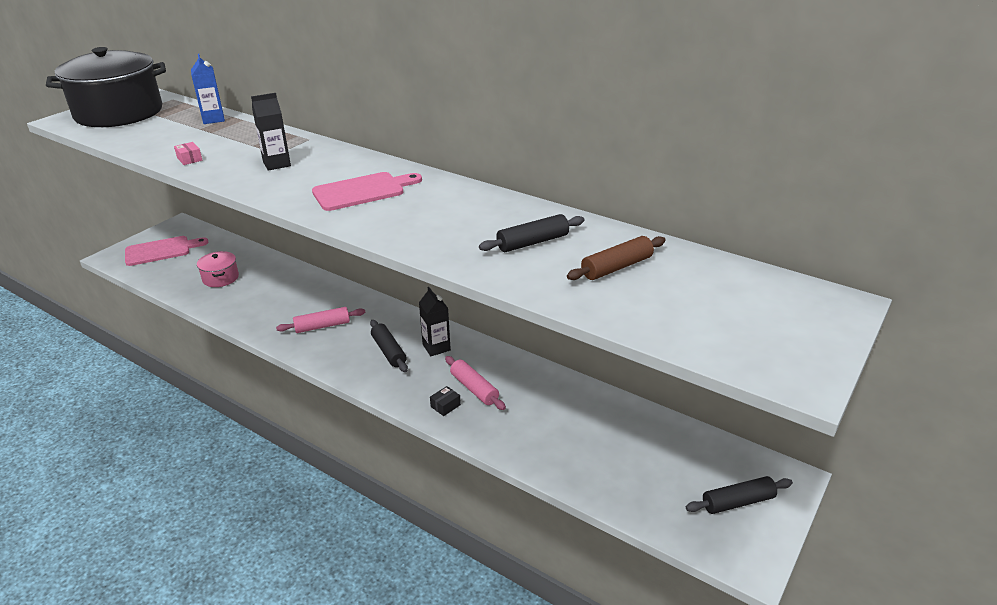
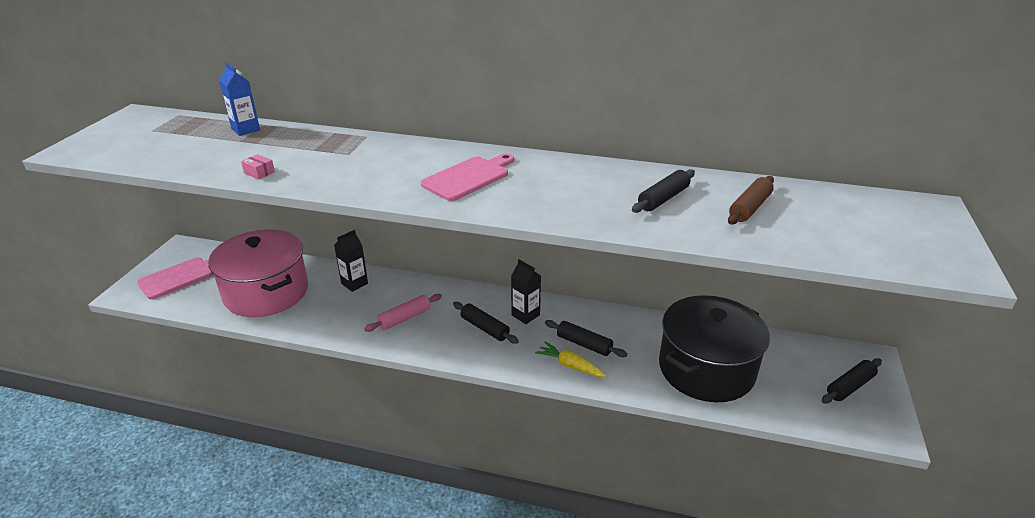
camera: 20 degrees left, 0 degrees up
black pot [46,47,166,127] -> black pot moved to [659,295,770,402]
pink pot [197,251,239,287] -> pink pot [208,229,308,317], size x2.25
black carton [251,93,291,171] -> black carton moved to [334,230,368,292]
black box [430,386,461,416] -> yellow carrot [535,342,606,377]
pink rolling pin [445,356,506,410] -> black rolling pin [545,320,627,357]

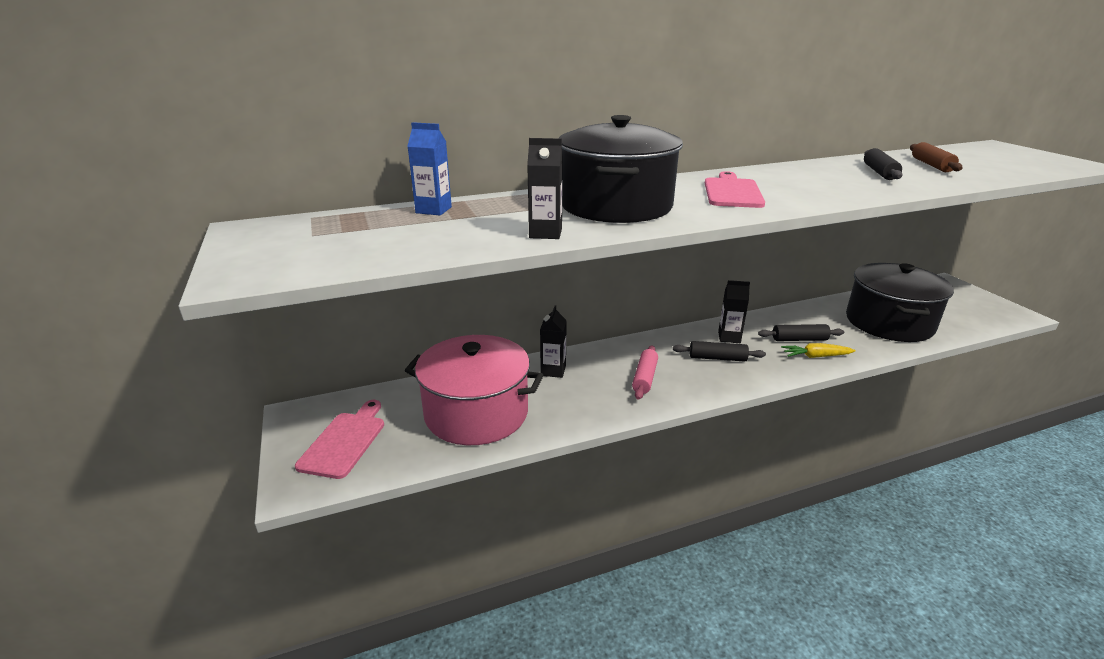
camera: 35 degrees left, 5 degrees down
pink box [241,154,275,179] -> black carton [527,138,563,239]
black rolling pin [822,358,882,403] -> none
none -> black pot [559,115,683,223]

